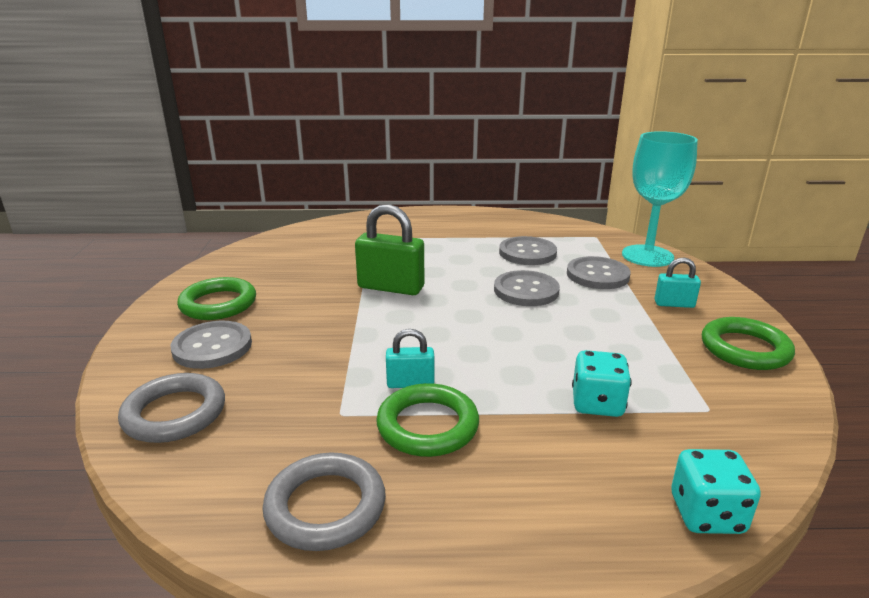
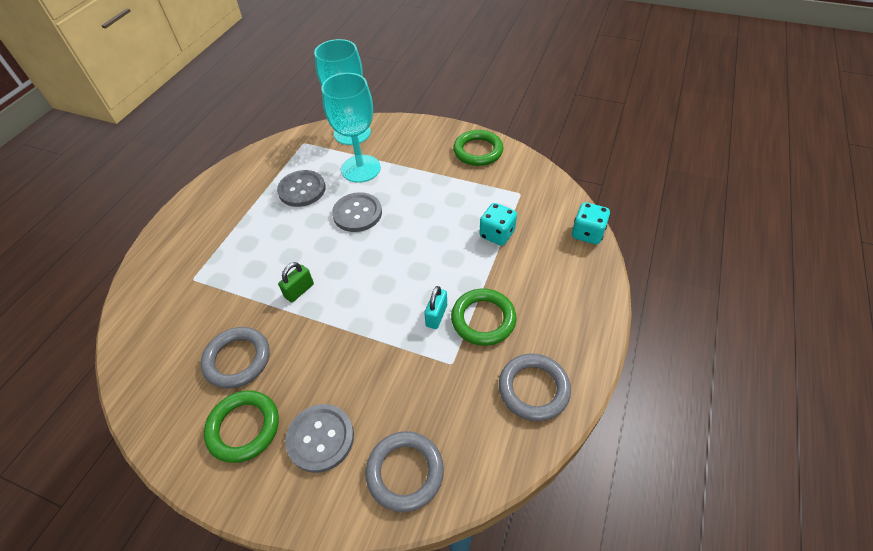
camera: 65 degrees left, 25 degrees up
green padlock [355,204,424,295] -> green padlock [278,262,314,303], size x0.56
grey button [567,256,631,289] -> turquoise goblet [321,73,381,183]
turquoise padlock [655,257,701,308] -> none
none -> grey ring [201,327,270,389]

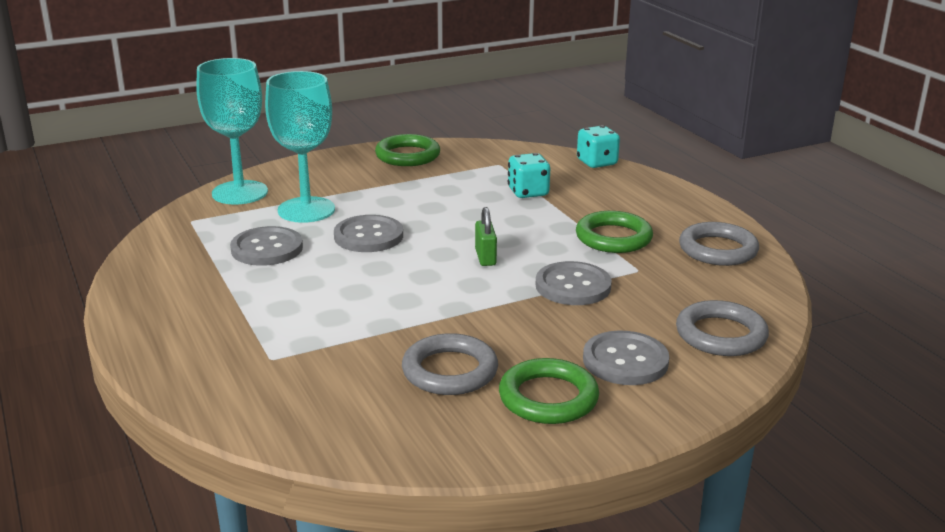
camera: 50 degrees left, 25 degrees down
green padlock [278,262,314,303] -> green padlock moved to [475,207,497,266]
turquoise padlock [424,286,447,329] -> none
none -> grey button [535,261,612,305]

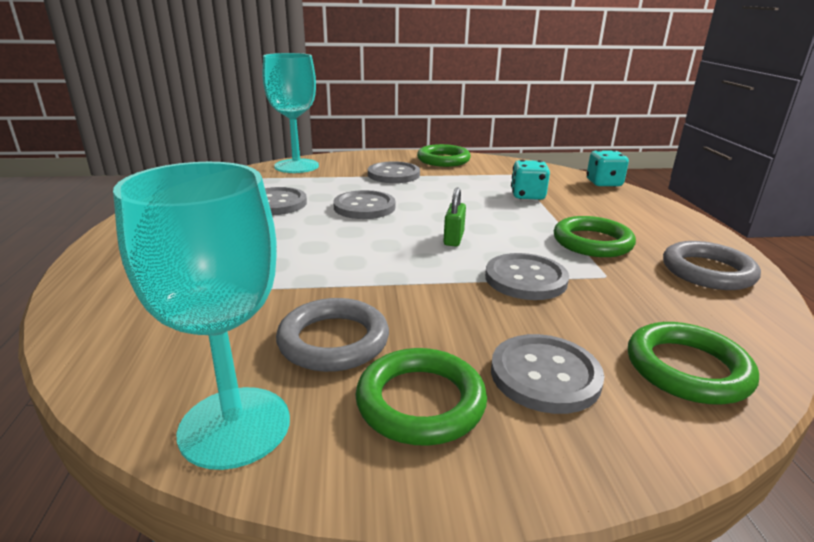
camera: 20 degrees right, 0 degrees up
turquoise goblet [265,71,335,223] -> turquoise goblet moved to [113,162,290,470]
grey ring [676,300,769,356] -> green ring [628,322,759,405]
none -> grey button [368,161,420,183]

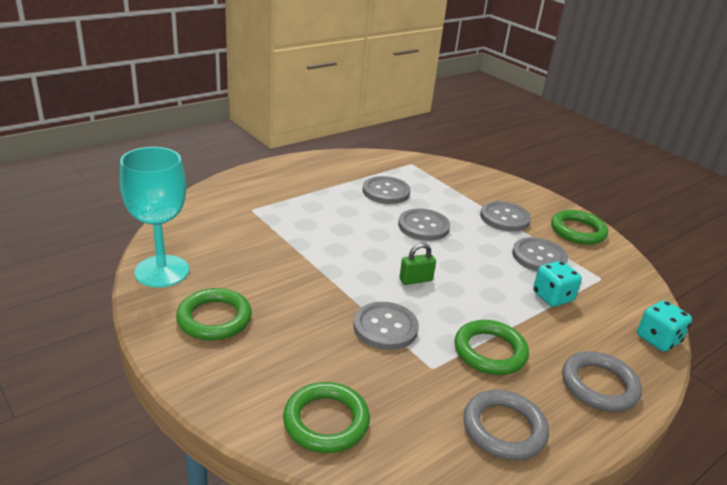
camera: 55 degrees right, 5 degrees up
turquoise goblet [263,53,319,173] -> none
grey ring [276,298,389,372] -> grey ring moved to [562,351,642,412]
grey button [491,334,604,414] -> grey button moved to [512,237,568,272]

